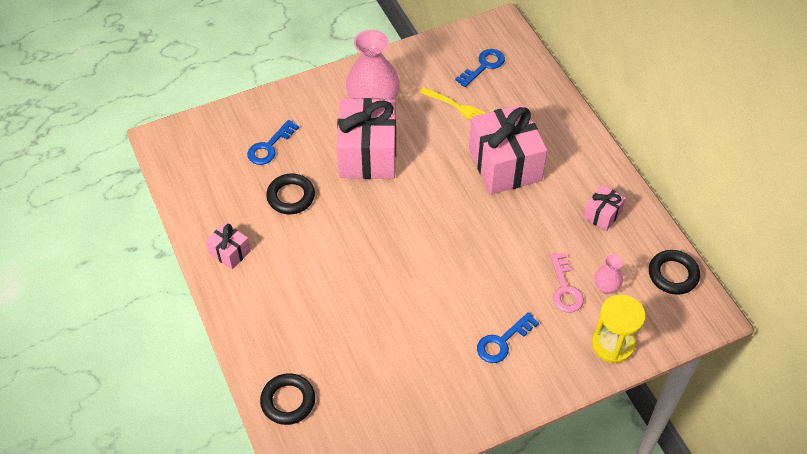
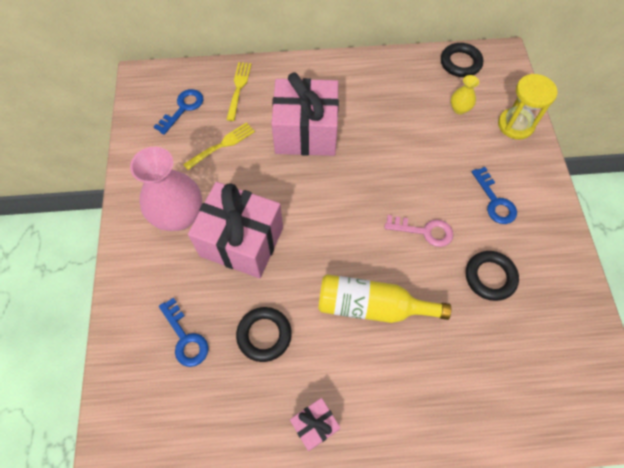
camera: 70 degrees left, 10 degrees up
black ring [260,373,315,425] -> black ring moved to [466,251,519,301]
blue key [455,49,505,87] -> blue key turned 60 degrees clockwise [154,89,203,135]
pink key [550,253,584,313] -> pink key moved to [385,215,453,247]
pink gift [583,185,626,231] -> none
pink vase [594,254,623,294] -> yellow vase [450,75,479,114]
none -> yellow fork [226,62,251,121]
none -> yellow bottle [318,274,451,323]

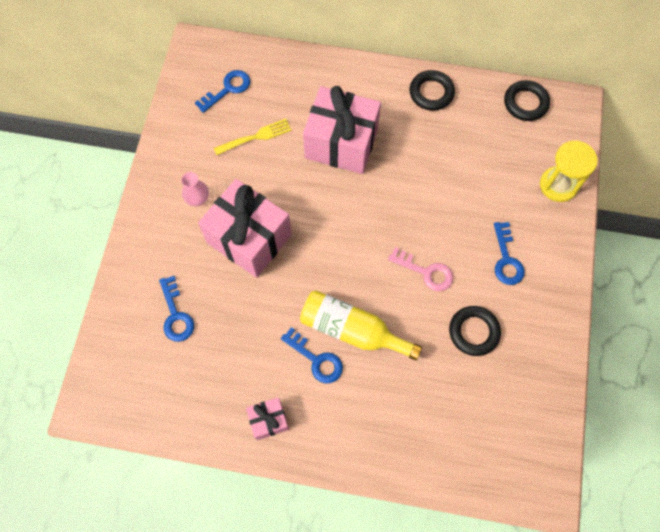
camera: 15 degrees right, 5 degrees up
pink vase [130,147,202,231] -> pink vase [181,172,209,206], size x0.47
yellow fork [226,62,251,121] -> none
black ring [236,307,292,362] -> black ring moved to [410,70,455,111]
yellow vase [450,75,479,114] -> none
none -> blue key [281,327,343,383]

